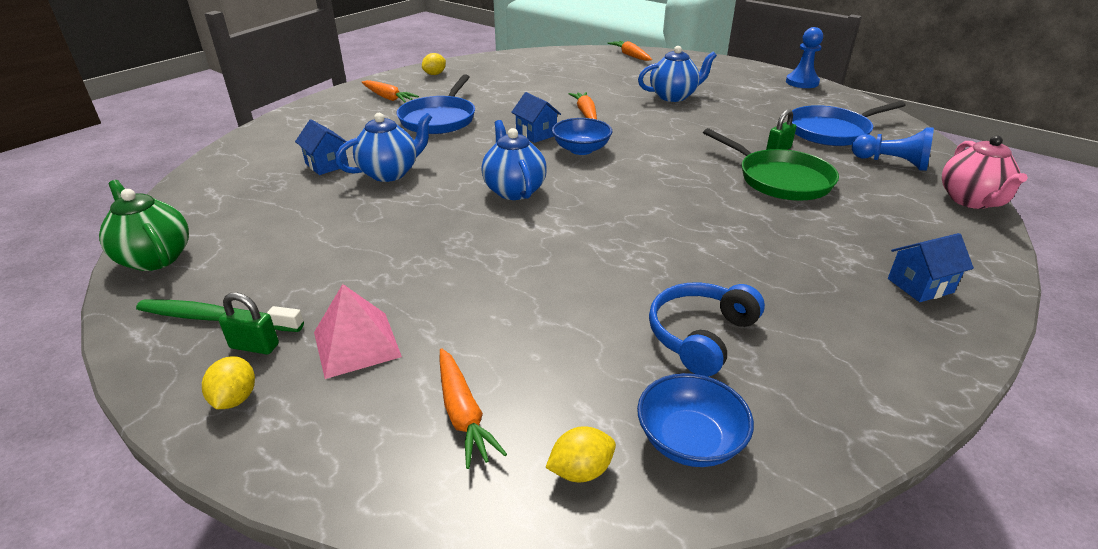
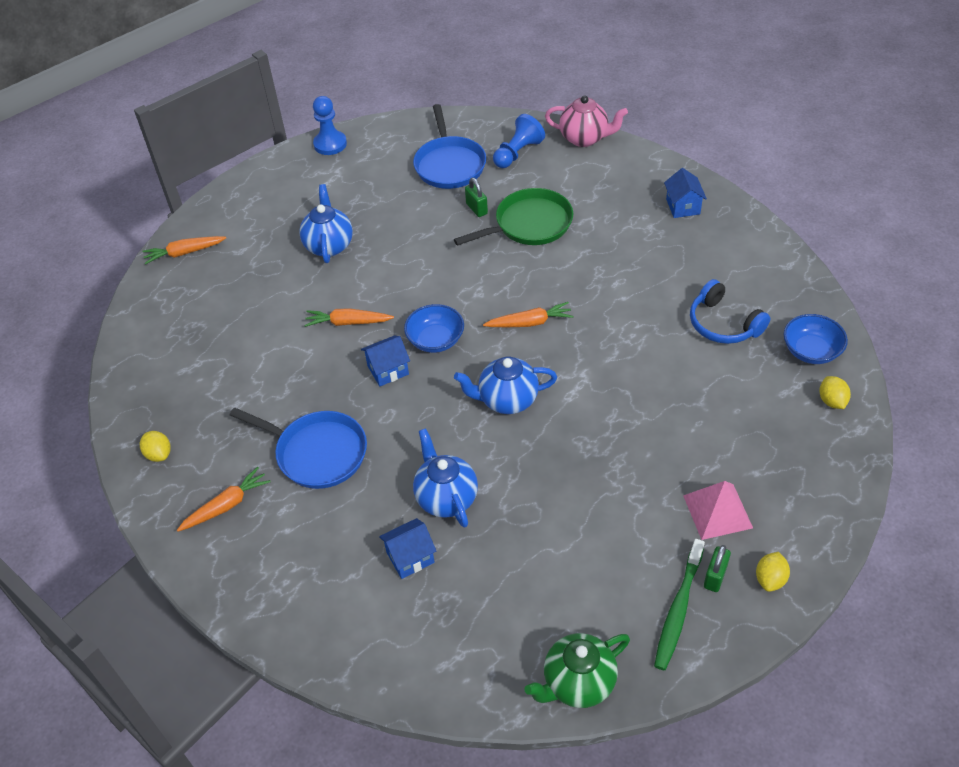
camera: 75 degrees left, 15 degrees up
yellow lemon [202,356,255,409] -> yellow lemon turned 75 degrees counterclockwise [756,552,790,592]
orange carrot [440,348,507,469] -> orange carrot moved to [483,302,573,327]

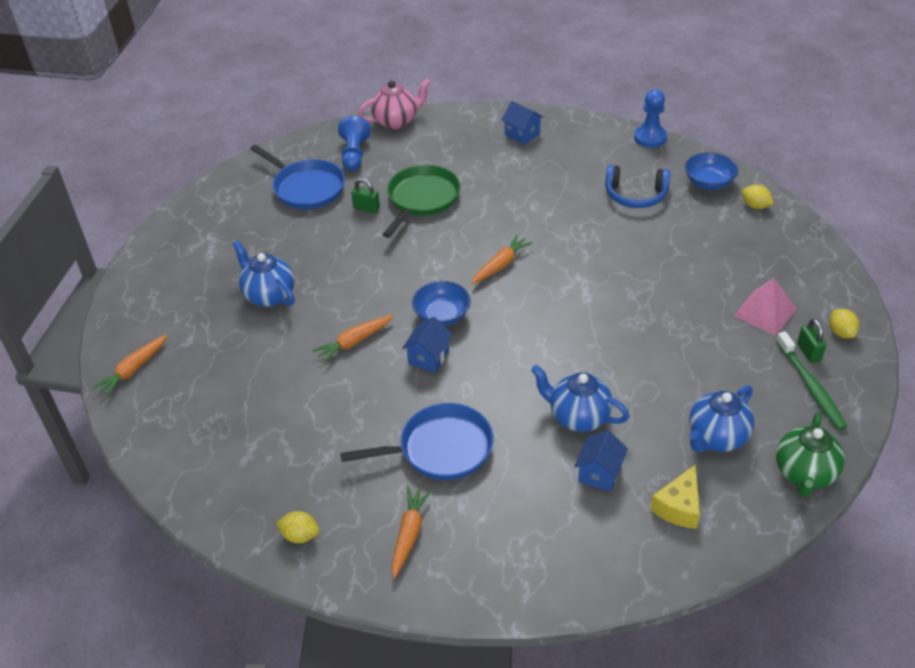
camera: 40 degrees left, 5 degrees down
blue pawn [313,96,347,155] -> blue pawn moved to [634,89,667,148]
blue teapot [454,357,557,414] -> blue teapot moved to [689,385,754,452]
none -> yellow cheese [650,464,700,529]

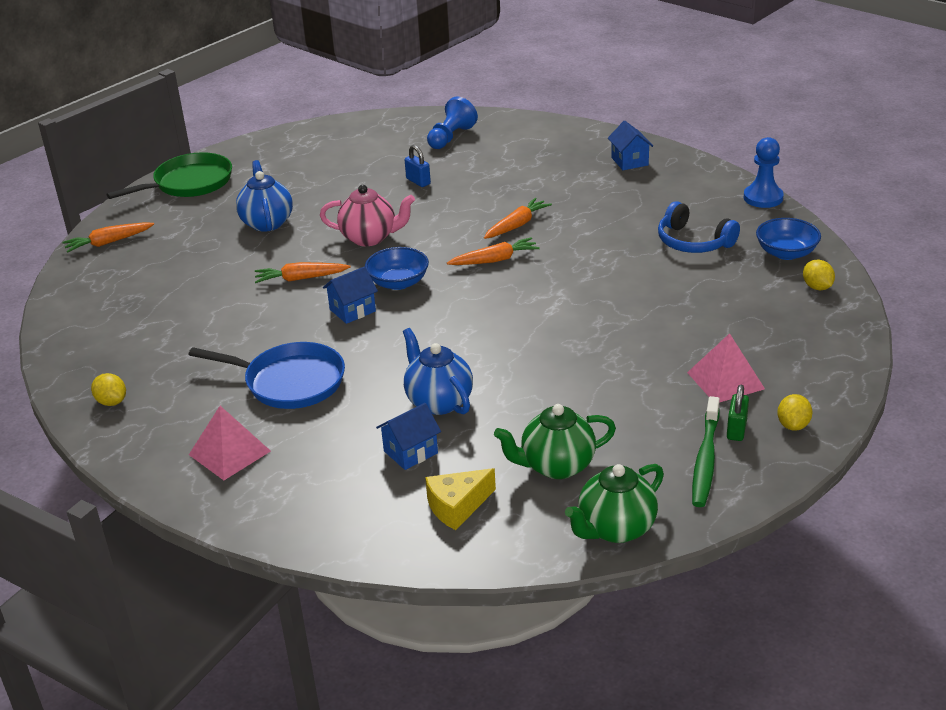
camera: 30 degrees right, 10 degrees down
blue pan [250,144,345,209] -> none
green padlock [351,178,380,213] -> blue padlock [405,145,431,187]
pink teapot [358,78,430,129] -> pink teapot moved to [320,185,415,246]
green pan [382,165,461,238] -> green pan moved to [106,152,232,199]
orange carrot [391,486,432,578] -> orange carrot moved to [484,198,552,239]
blue teapot [689,385,754,452] -> green teapot [494,404,616,479]
none -> pink pyramid [189,406,271,480]

